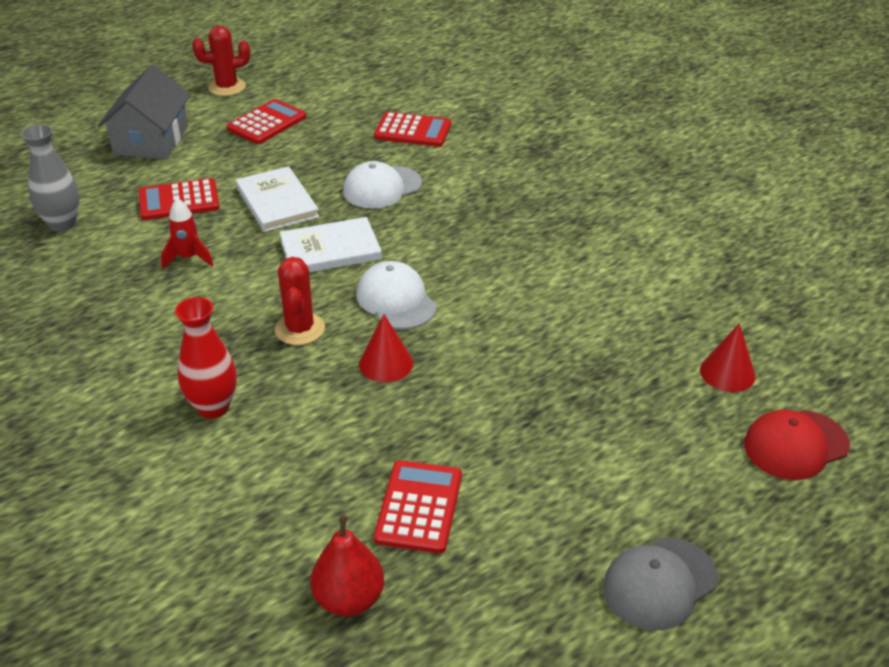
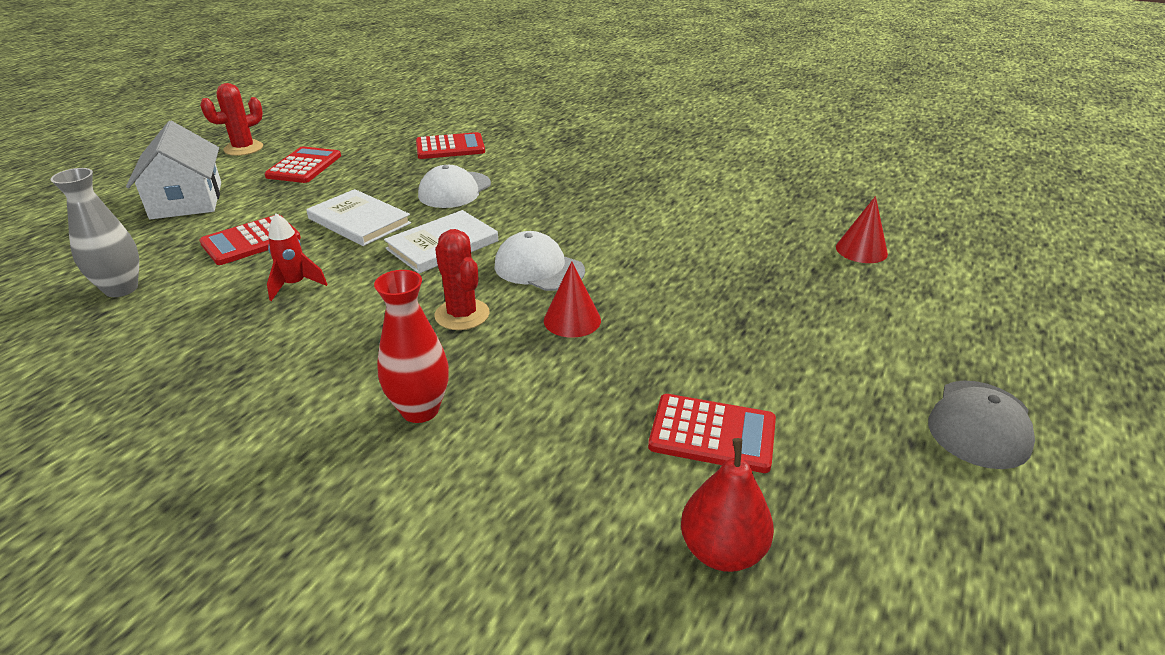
camera: 25 degrees left, 5 degrees down
grey house [98,65,191,159] -> white house [126,121,221,219]
red calculator [374,460,462,553] -> red calculator turned 120 degrees clockwise [648,394,776,473]
red cap [744,410,850,480] -> none

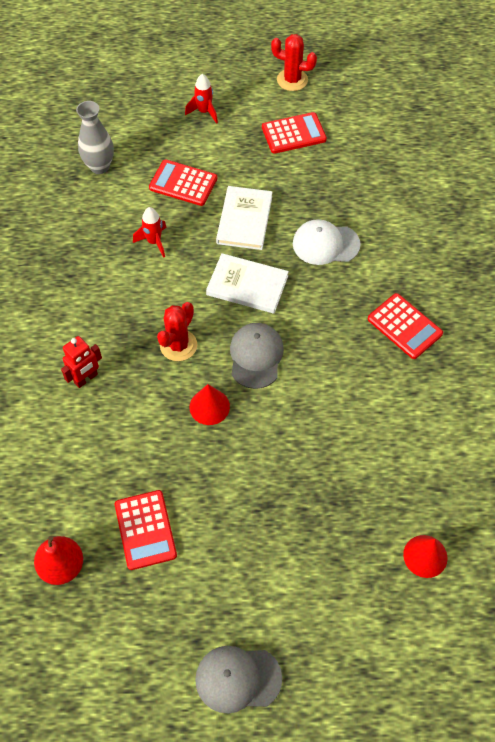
camera: 60 degrees right, 25 degrees up
white house [126,121,221,219] -> red rocket [185,74,218,124]
red vase [374,270,449,423] -> red robot [61,336,102,388]
red calculator [416,132,485,159] -> red calculator moved to [368,293,443,359]
white cap [494,231,585,291] -> grey cap [230,323,284,389]

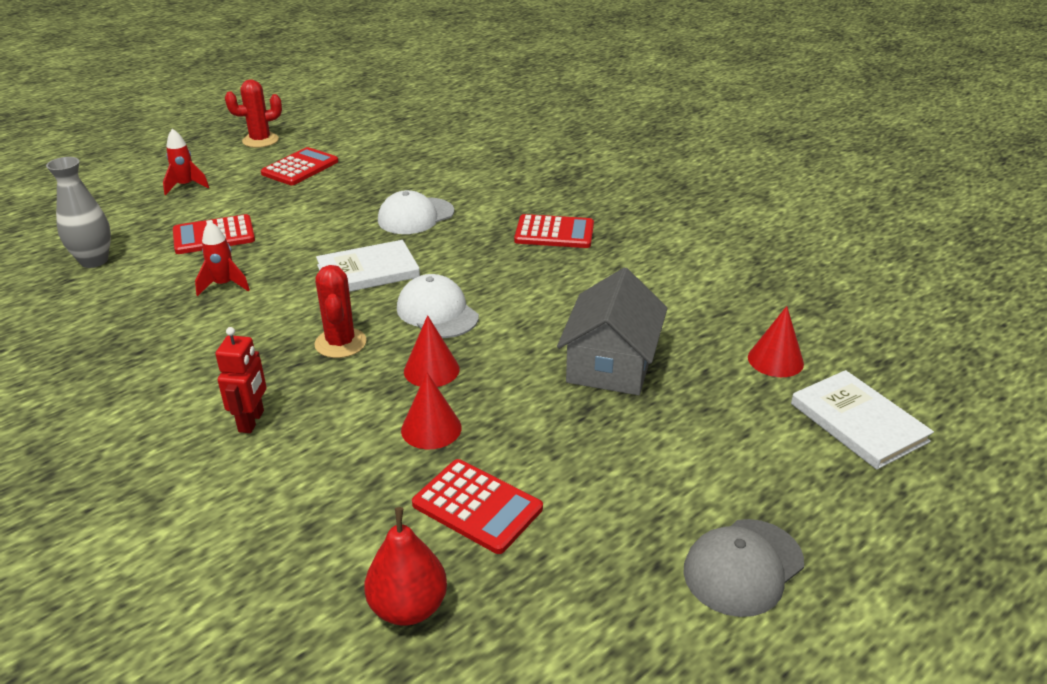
camera: 40 degrees left, 25 degrees down
white book [216,186,273,250] -> white book moved to [791,370,934,470]
grey cap [230,323,284,389] -> white cap [397,274,479,338]
none -> red cone [401,372,462,449]
none -> grey house [557,267,667,395]

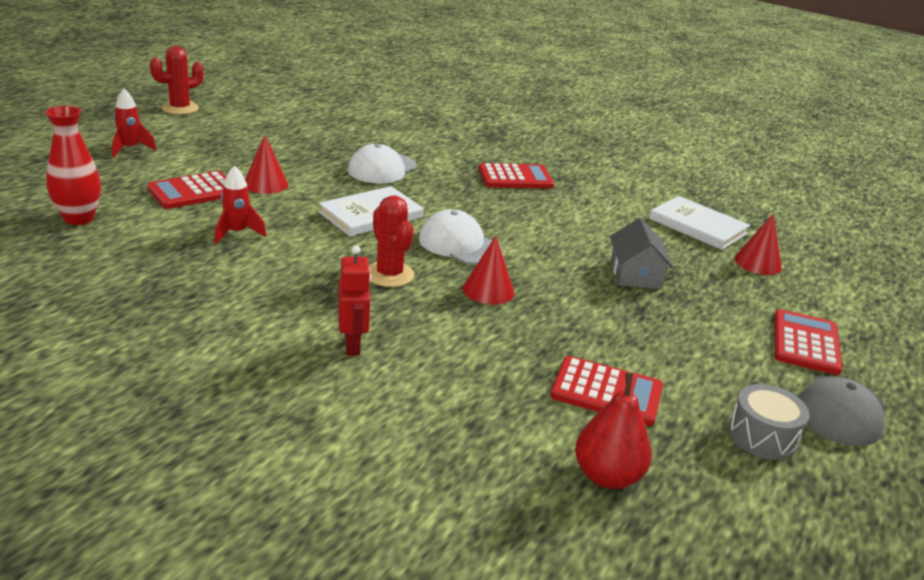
camera: 20 degrees left, 5 degrees down
grey vase [46,157,111,268] -> red vase [45,106,101,225]
red calculator [261,147,339,185] -> red calculator moved to [774,309,843,375]
red cone [401,372,462,449] -> red cone moved to [245,135,288,194]
grey house [557,267,667,395] -> grey house [610,218,673,289], size x0.66
white book [791,370,934,470] -> white book moved to [649,196,750,250]
none -> grey drum [728,384,809,460]

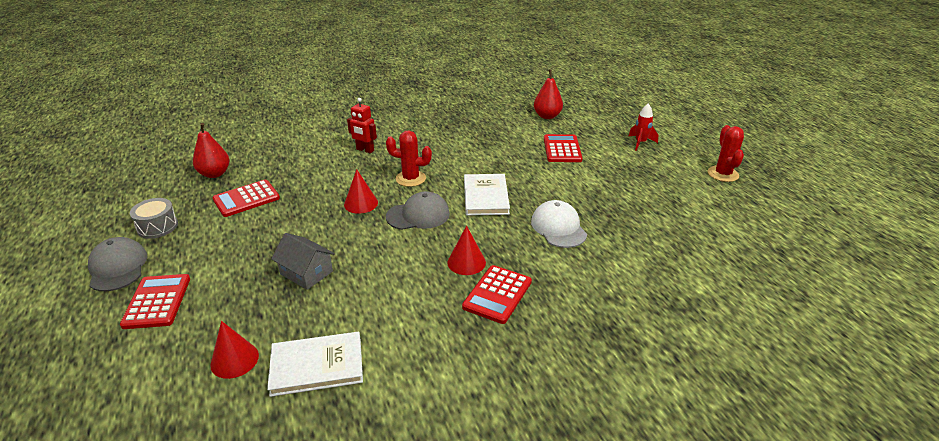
camera: 130 degrees right, 5 degrees up
red vase [45,106,101,225] -> red pear [534,70,563,119]
red rocket [215,165,267,244] -> none
red cone [245,135,288,194] -> red cone moved to [448,226,486,275]
white cap [419,209,502,265] -> grey cap [386,191,450,230]
red calculator [774,309,843,375] -> red calculator turned 150 degrees counterclockwise [120,274,190,329]

